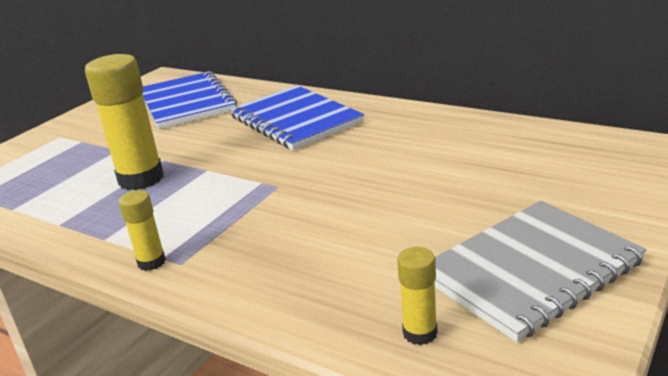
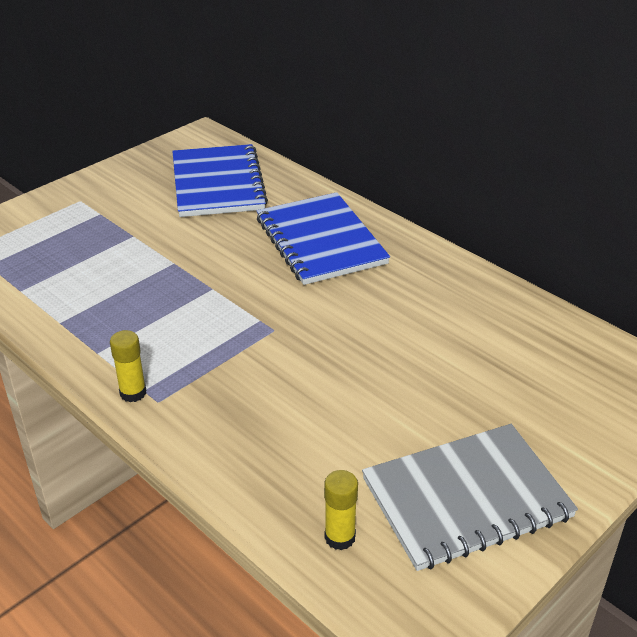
camera: 10 degrees right, 10 degrees up
yellow glue stick [85,54,164,190] -> none

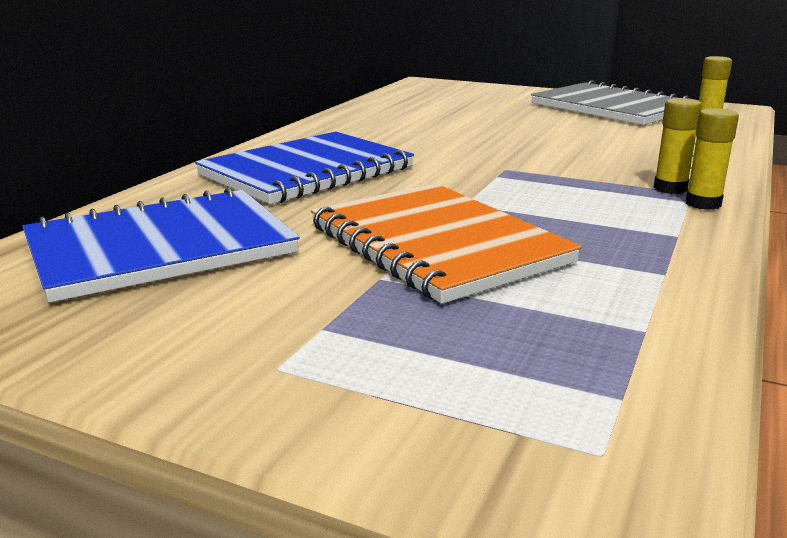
camera: 110 degrees left, 15 degrees down
none -> orange notebook [311,183,582,304]
none -> yellow glue stick [653,98,702,194]

